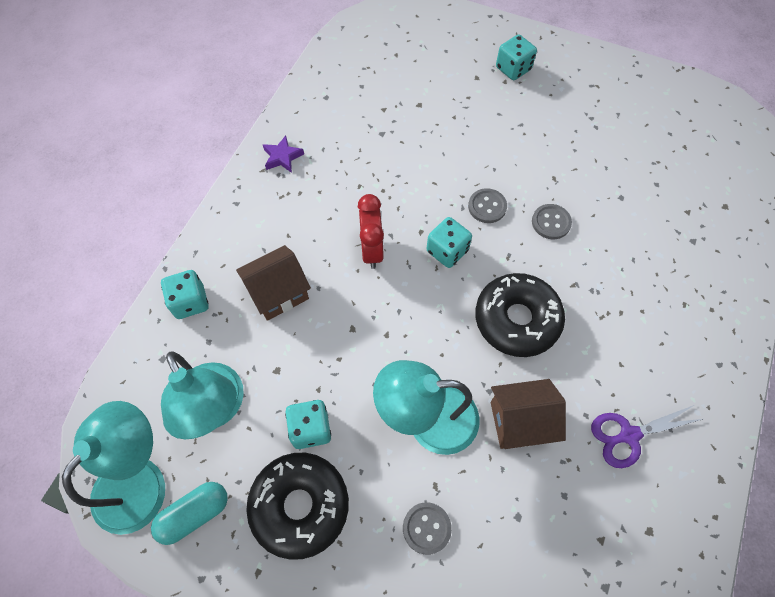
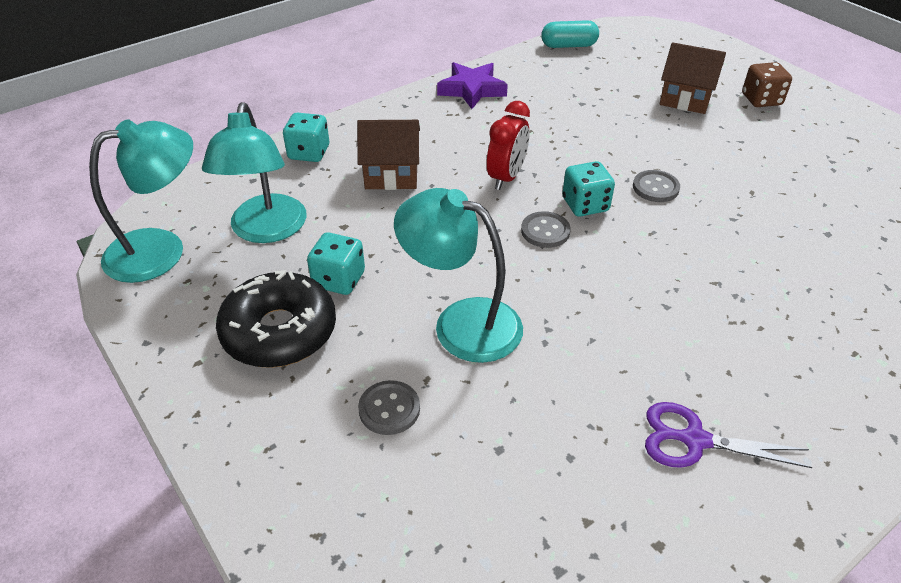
camera: 30 degrees right, 20 degrees down
turquoise capsule [151,482,228,545] -> turquoise capsule moved to [541,20,599,48]
purple star [263,135,304,173] -> purple star [437,62,508,109], size x1.58
black donut [475,273,565,357] -> none
brown house [491,379,566,449] -> brown house moved to [660,43,726,114]
turquoise dice [496,35,537,80] -> brown dice [742,62,792,107]
grey button [532,204,572,239] -> grey button moved to [521,211,571,248]

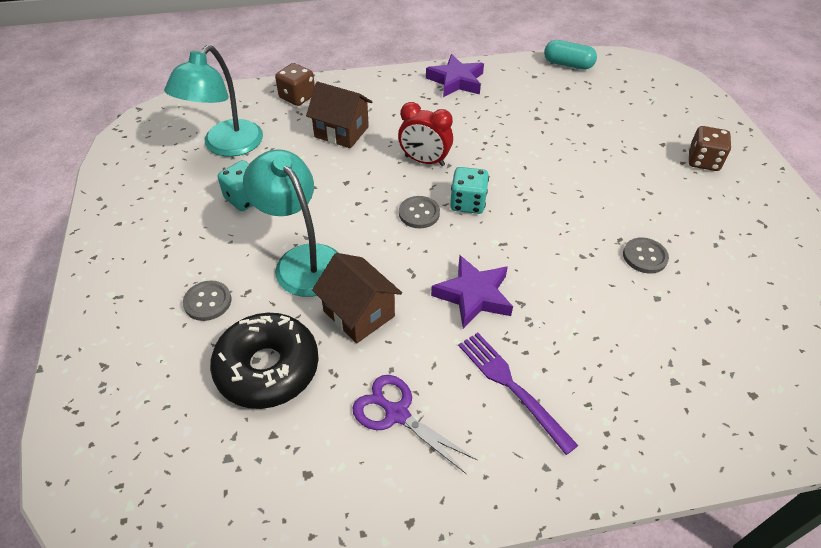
camera: 25 degrees right, 5 degrees up
turquoise lamp [89,119,193,283] -> none
black donut [216,270,336,368] -> black donut moved to [210,313,319,409]
turquoise dice [283,113,329,162] -> brown dice [275,63,315,106]
red clock [487,101,530,190] -> red clock turned 60 degrees clockwise [398,102,453,166]
grey button [633,170,680,202] -> grey button moved to [623,237,669,274]
brown house [660,43,726,114] -> brown house moved to [312,253,402,343]
none -> purple star [431,255,513,329]
none -> purple fork [458,333,579,455]

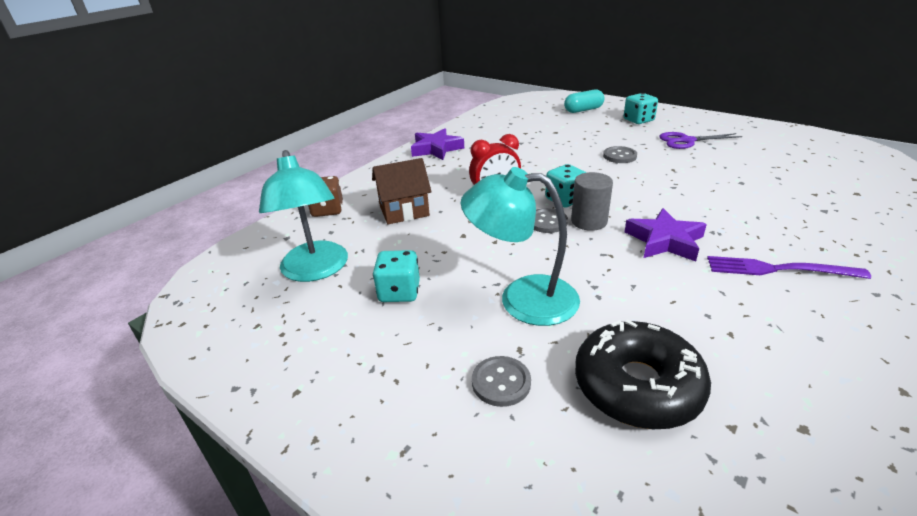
camera: 40 degrees left, 15 degrees down
brown house [312,253,402,343] -> none
purple scissors [352,375,477,474] -> purple scissors moved to [659,132,742,149]
turquoise capsule [544,40,597,70] -> turquoise capsule moved to [564,90,604,113]
grey button [623,237,669,274] -> grey button moved to [603,146,637,163]
brown dice [689,126,731,171] -> turquoise dice [624,93,658,124]
none -> grey cylinder [571,172,613,231]

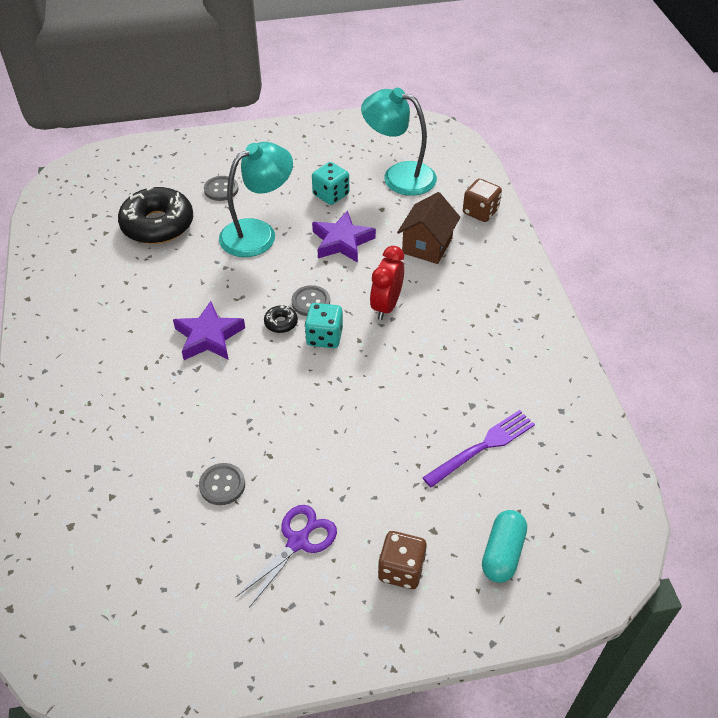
camera: 130 degrees right, 15 degrees up
purple star [411,128,464,160] -> purple star moved to [312,210,376,263]
grey cylinder [571,172,613,231] -> black donut [264,305,298,333]
grey button [603,146,637,163] -> grey button moved to [199,463,245,505]
turquoise dice [624,93,658,124] -> brown dice [378,531,427,589]
purple fork [707,256,871,279] -> purple fork moved to [422,410,535,488]

